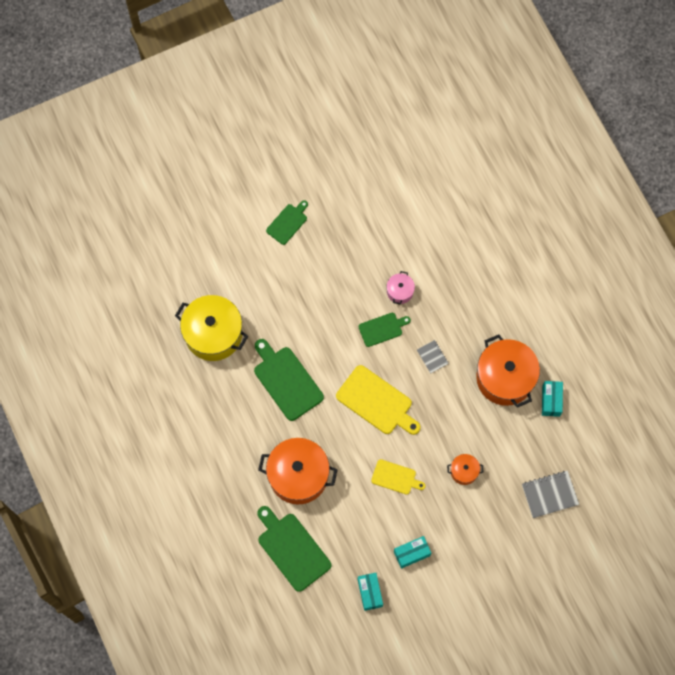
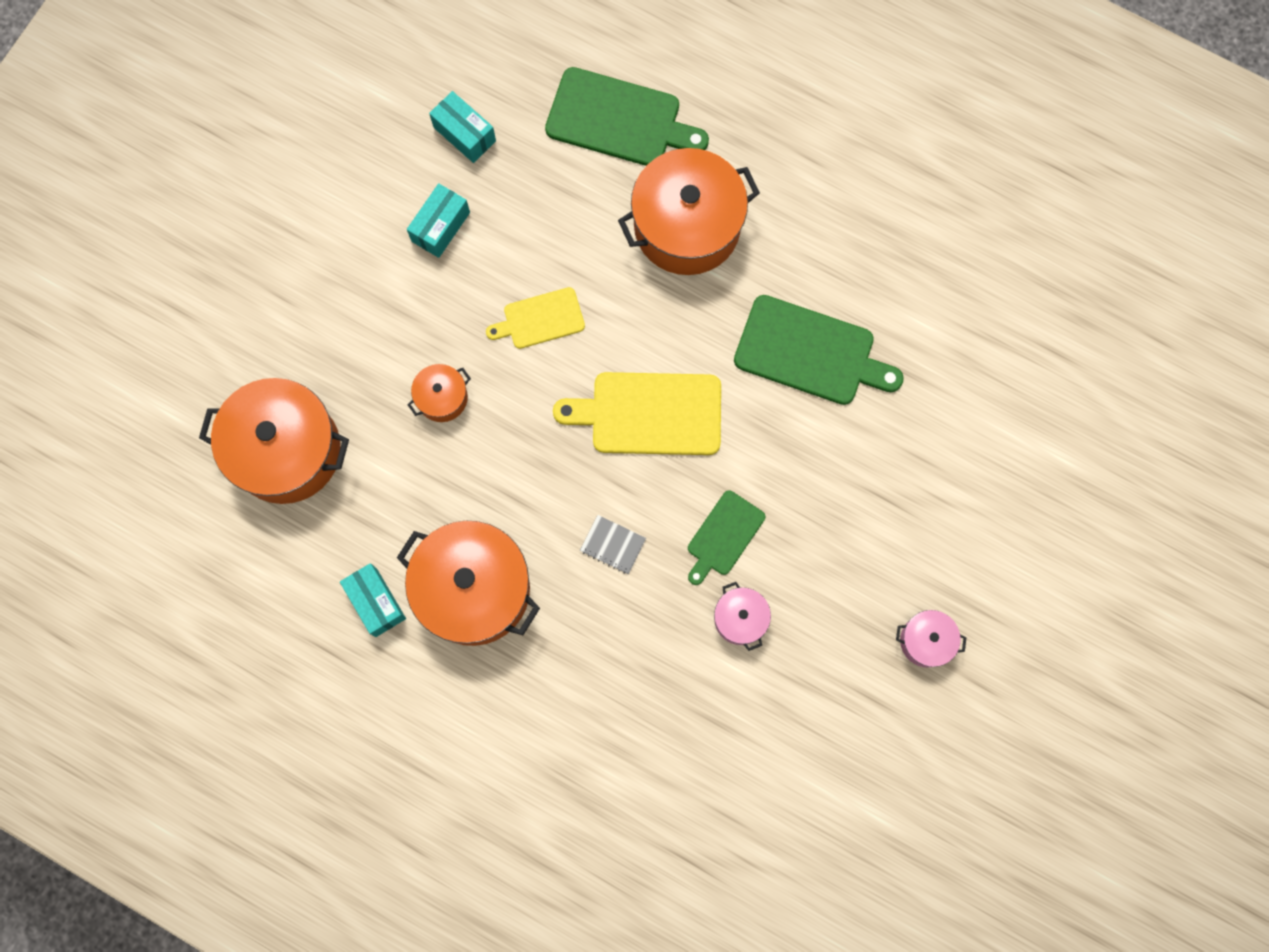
camera: 145 degrees right, 5 degrees up
yellow pot [175,295,248,361] -> none
green cutting board [266,200,308,245] -> none
grey notebook [522,471,579,518] -> orange pot [199,378,349,504]
none -> pink pot [896,610,967,668]

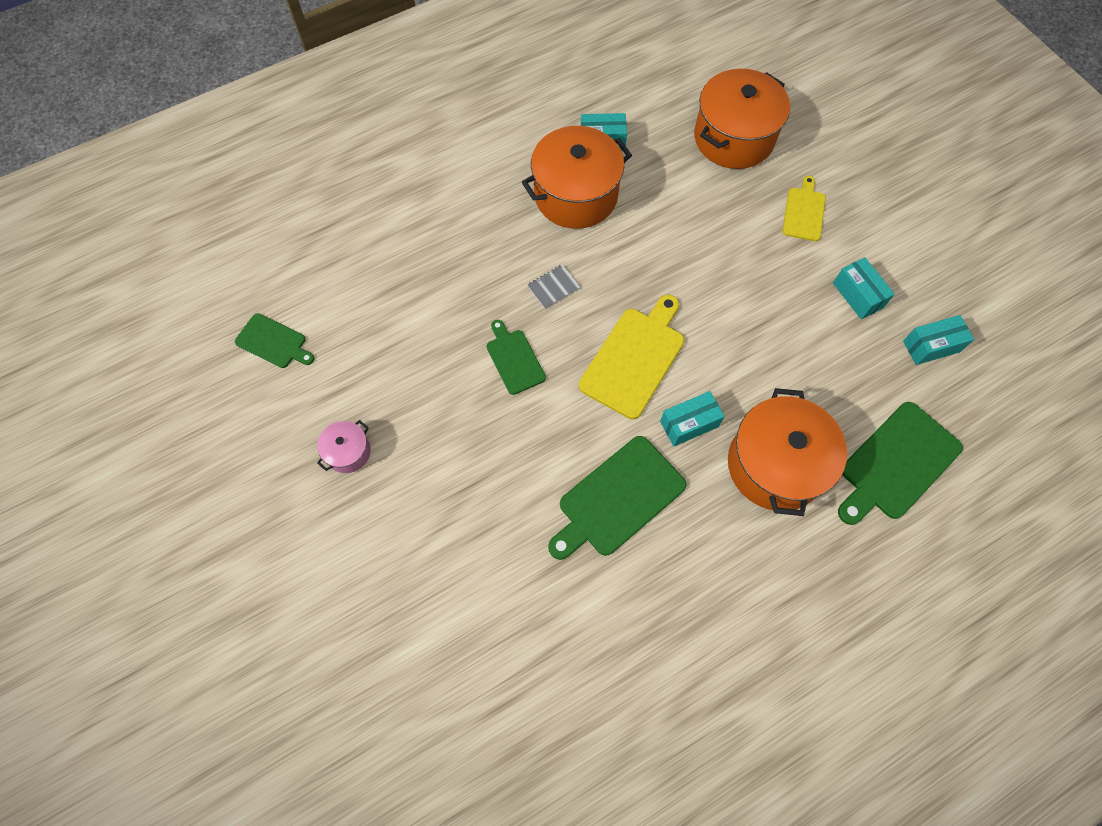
camera: 120 degrees right, 10 degrees down
orange pot [408,364,471,422] -> none
yellow cutting board [486,287,585,349] -> yellow cutting board moved to [782,176,826,241]
pink pot [714,582,771,651] -> none
none -> green cutting board [235,313,314,368]
none -> turquoise box [660,391,725,446]

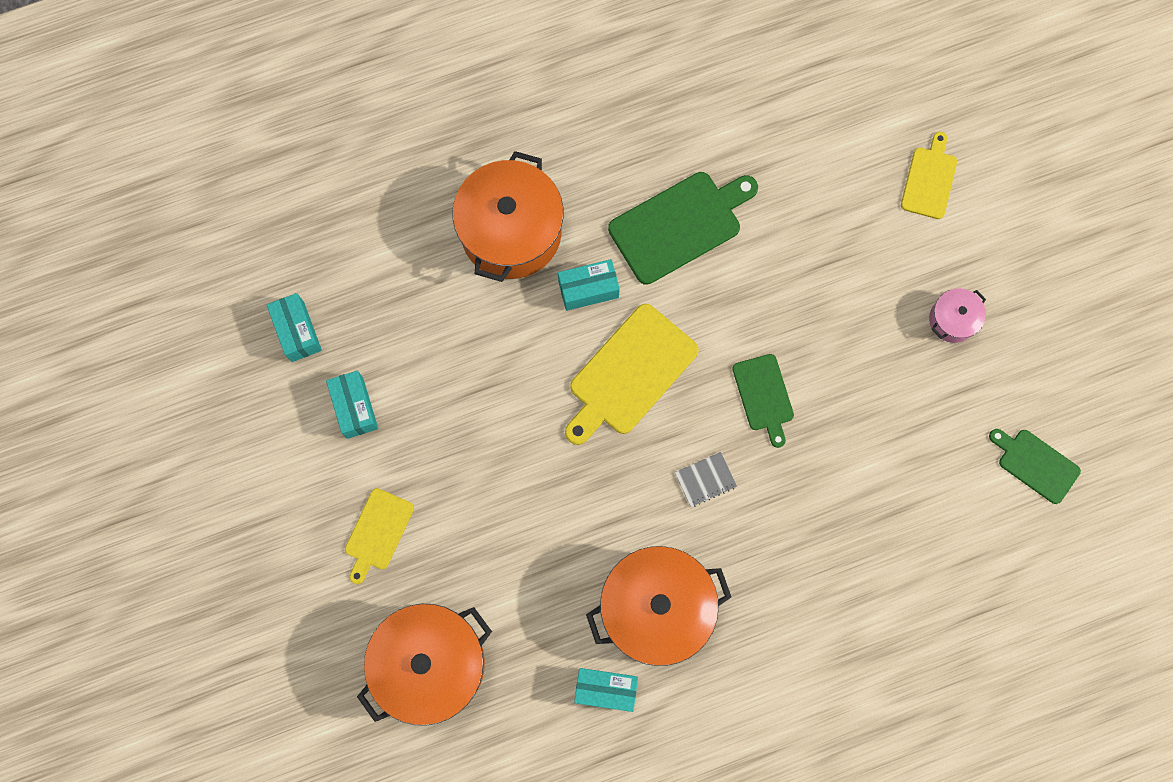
camera: 170 degrees left, 10 degrees up
green cutting board [838,402,963,525] -> none
turquoise box [903,315,974,365] -> turquoise box turned 75 degrees clockwise [267,293,322,362]
none -> yellow cutting board [901,132,957,219]

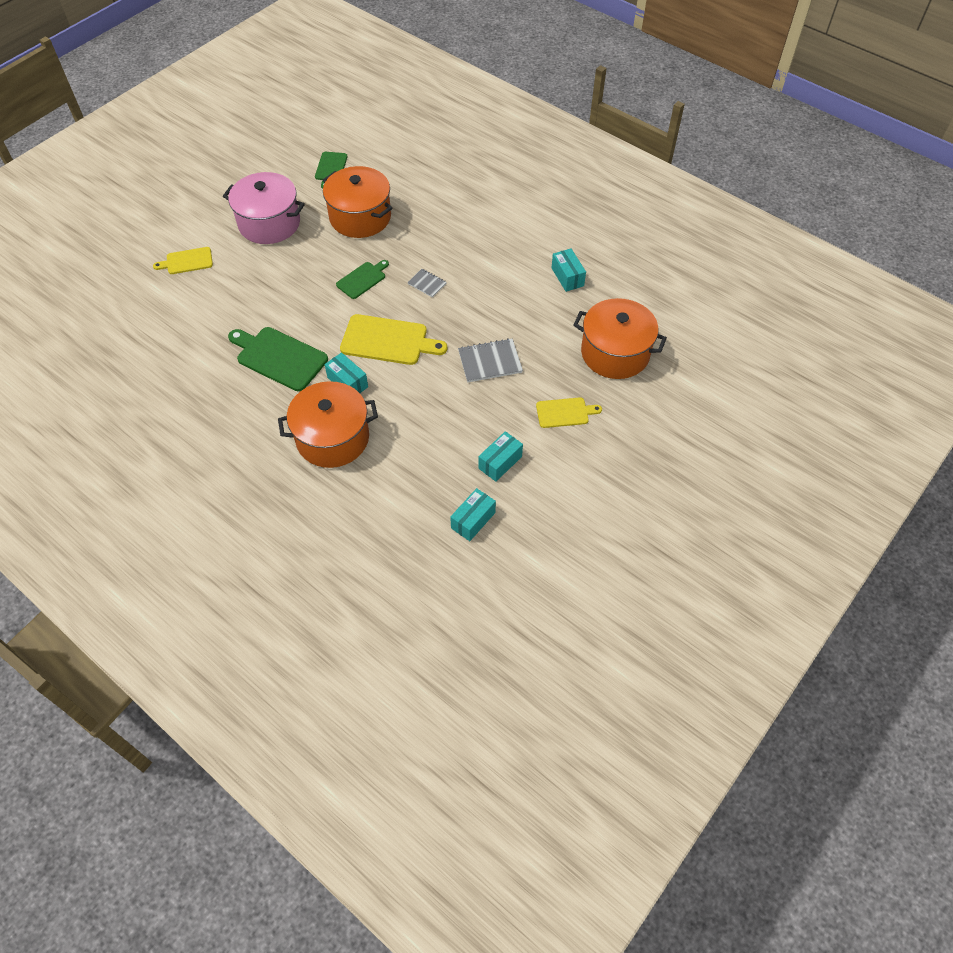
camera: 120 degrees left, 20 degrees down
orange pot [586,546,731,666] -> orange pot moved to [323,166,393,238]
pink pot [929,288,986,343] -> pink pot [223,172,305,244], size x2.14
none -> grey notebook [458,338,523,382]

